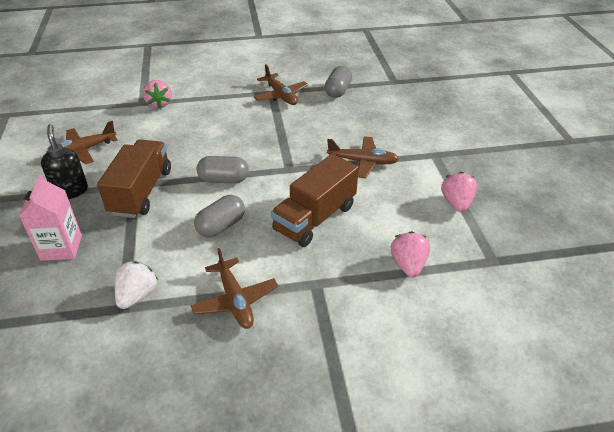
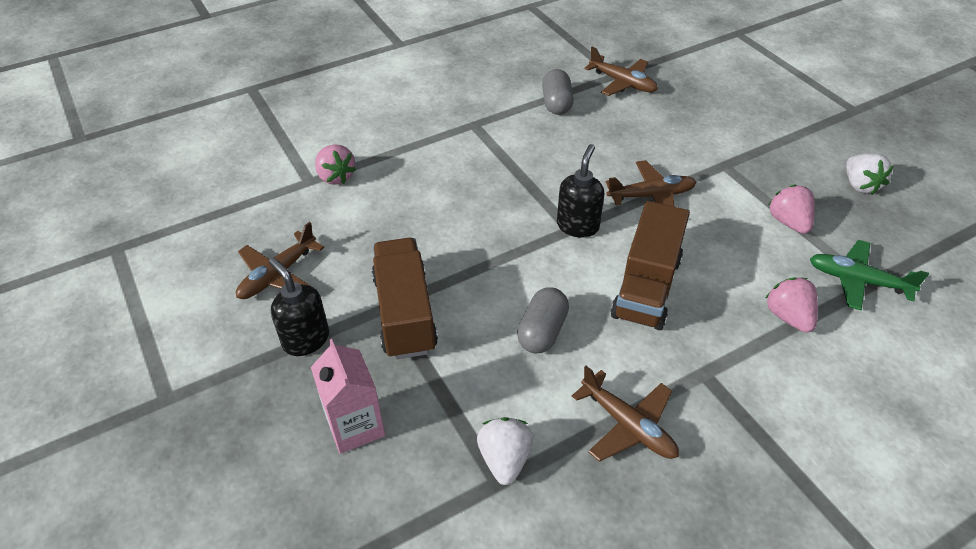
camera: 20 degrees left, 5 degrees up
grey capsule [197,156,249,183] -> none
brown plane [254,64,308,105] -> brown plane moved to [584,47,658,96]
none -> black soap dispenser [557,144,605,238]
none -> green plane [810,240,929,310]
none -> white strawberry [846,153,893,195]

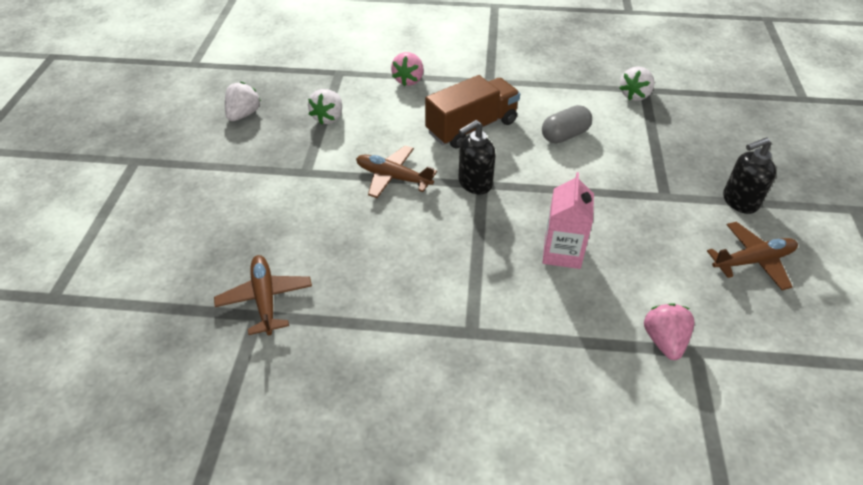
camera: 145 degrees left, 0 degrees up
black soap dispenser [269,257,329,356] -> black soap dispenser turned 75 degrees clockwise [723,137,776,214]
pink carton [311,339,385,454] -> pink carton moved to [542,172,594,269]
brown truck [372,238,438,359] -> none
grey capsule [542,69,574,115] -> none
brown plane [572,366,679,462] -> none
pink strawberry [769,185,815,234] -> white strawberry [308,89,342,125]
green plane [810,240,929,310] -> none

